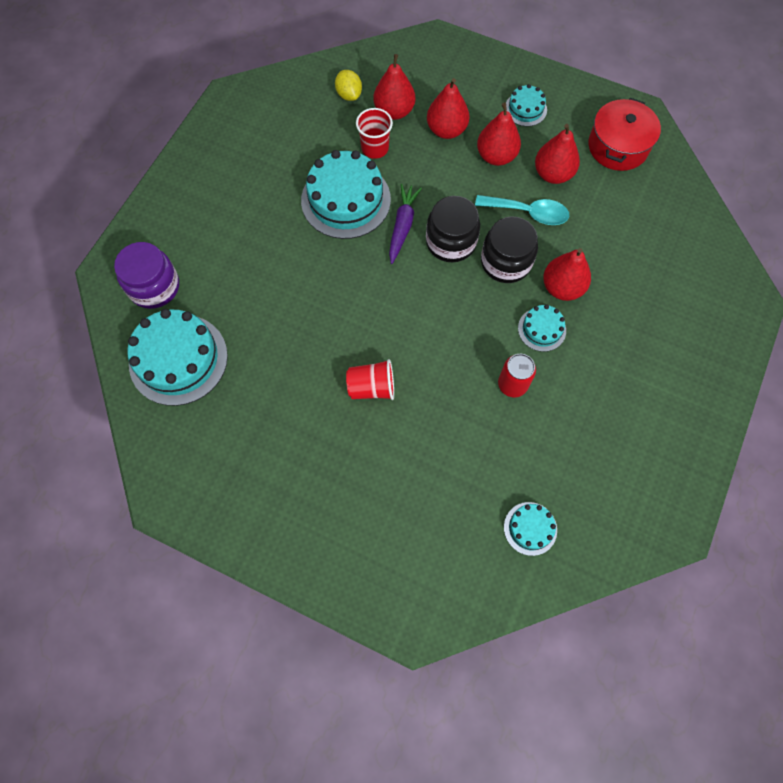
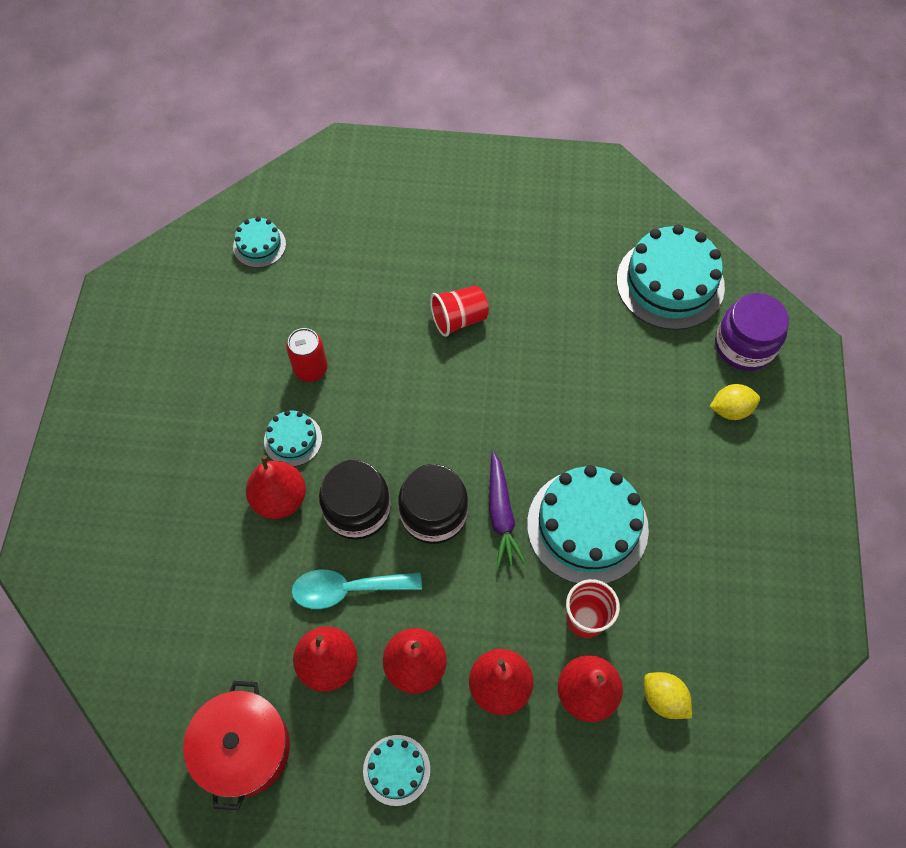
camera: 160 degrees right, 5 degrees down
none -> yellow lemon [710,384,760,420]

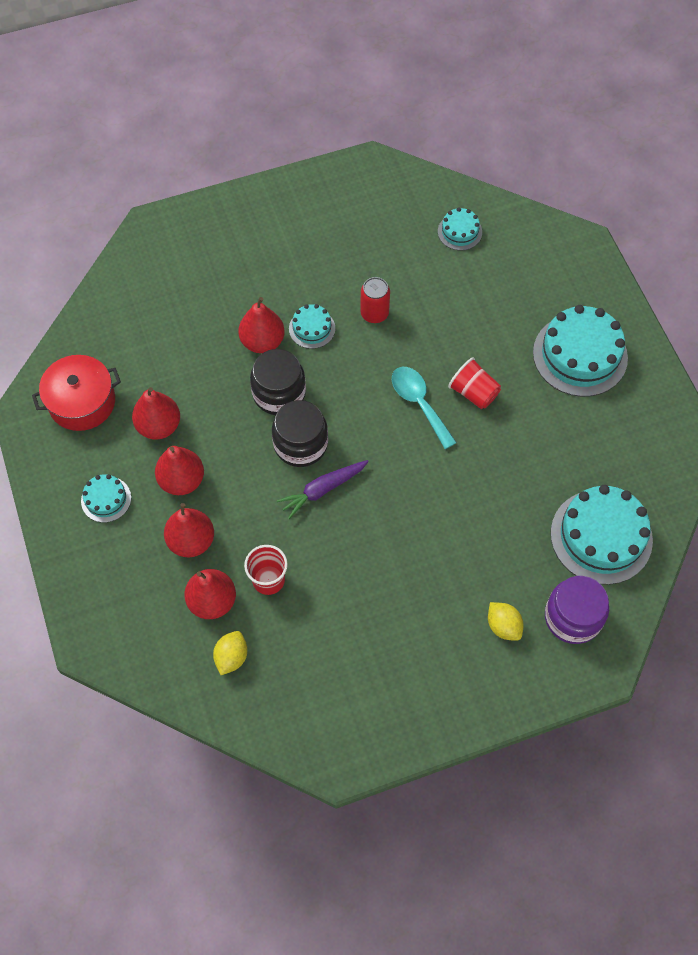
camera: 65 degrees right, 0 degrees up
turquoise spoon [291,569,422,609] -> turquoise spoon moved to [392,367,457,449]
turquoise cake [527,465,649,584] -> turquoise cake moved to [533,305,628,397]

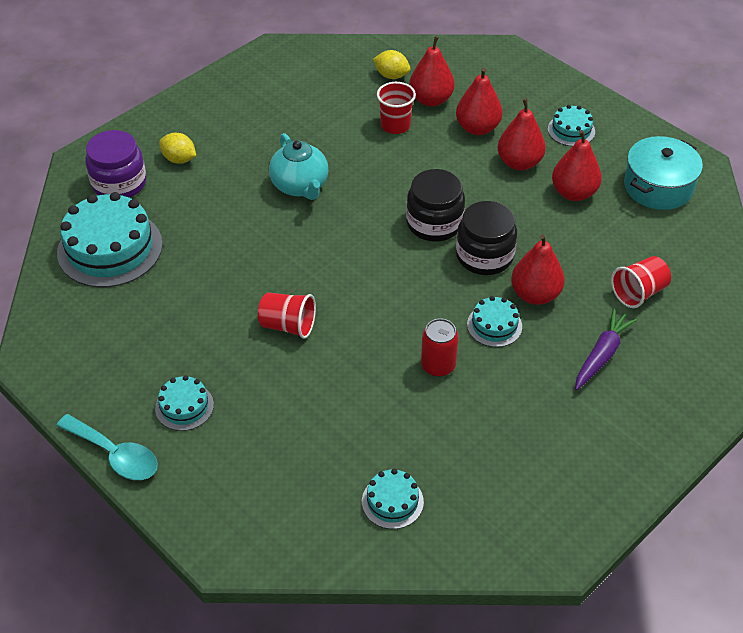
camera: 155 degrees right, 15 degrees down
red pot [32,355,121,431] -> turquoise pot [624,136,703,210]
yellow lemon [213,631,247,675] -> yellow lemon turned 60 degrees counterclockwise [373,50,411,79]
purple carrot [277,460,369,519] -> purple carrot moved to [575,309,637,390]
turquoise spoon [392,367,457,449] -> turquoise spoon moved to [56,414,158,480]
turquoise cake [533,305,628,397] -> turquoise cake [155,375,214,431], size x0.50
none -> turquoise teapot [269,133,329,200]
none -> red cup [611,256,671,308]

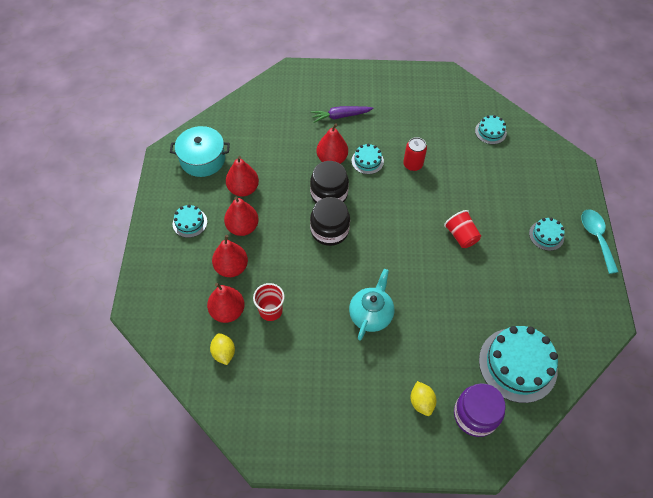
camera: 135 degrees left, 10 degrees up
red cup [611,256,671,308] -> none

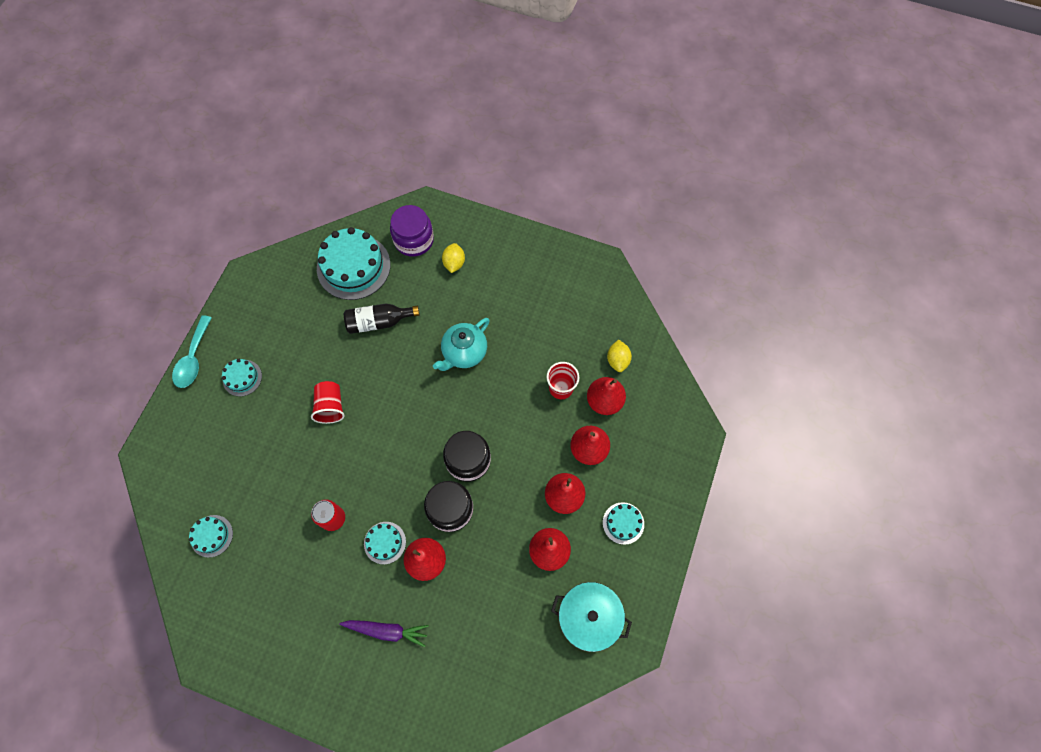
camera: 160 degrees left, 10 degrees up
none -> black bottle [344,304,420,334]

